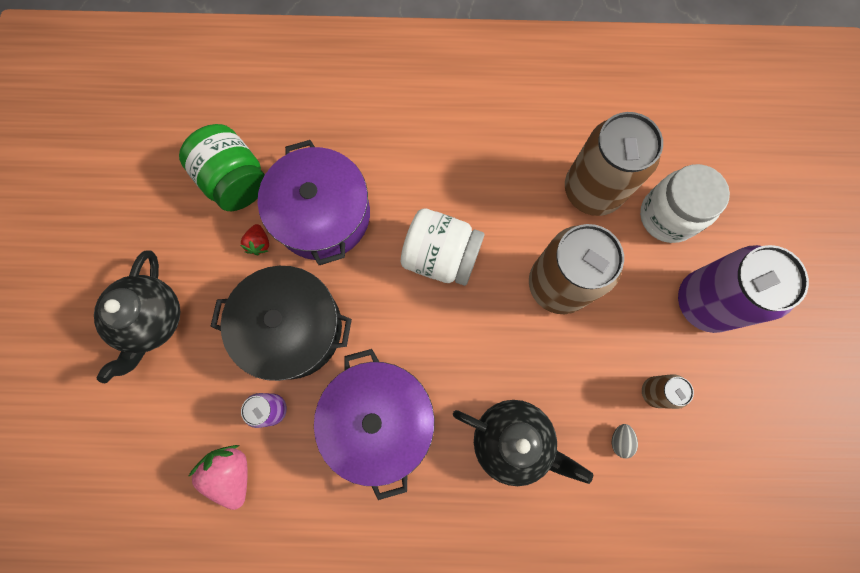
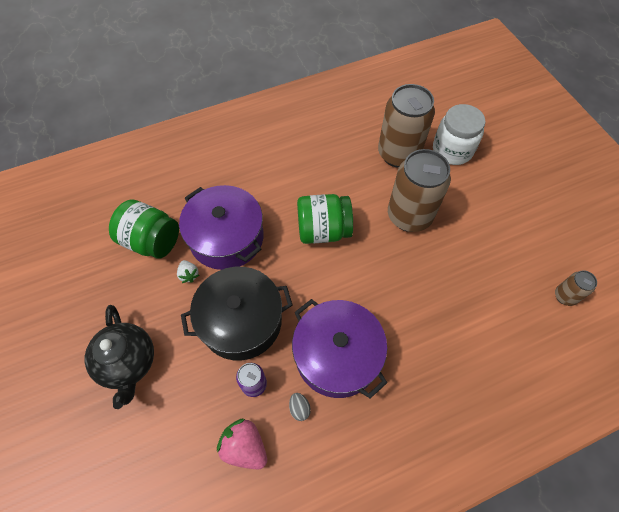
camera: 25 degrees left, 15 degrees down
red strawberry [240,224,269,255] -> white strawberry [177,260,199,283]
white jar [401,208,485,286] -> green jar [297,194,353,244]
black teapot [453,400,593,486] -> none
grey egg [612,424,638,458] -> grey egg moved to [289,393,311,421]
brown can [642,374,694,409] -> brown can moved to [555,270,597,306]
purple can [678,245,809,333] -> none

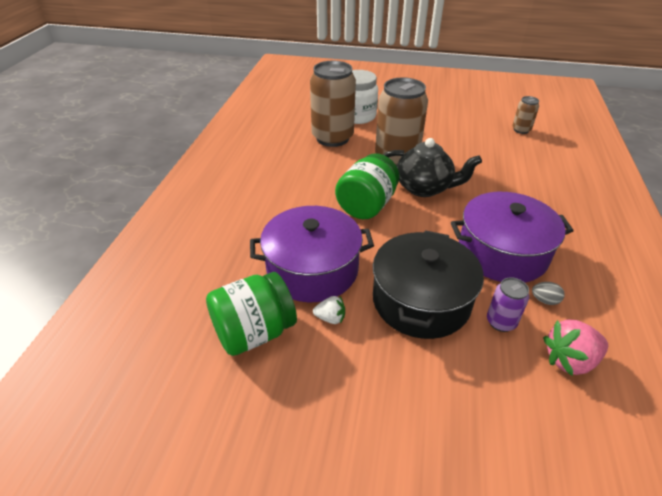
camera: 55 degrees left, 20 degrees down
black teapot [85,305,154,409] -> black teapot moved to [383,138,482,197]

